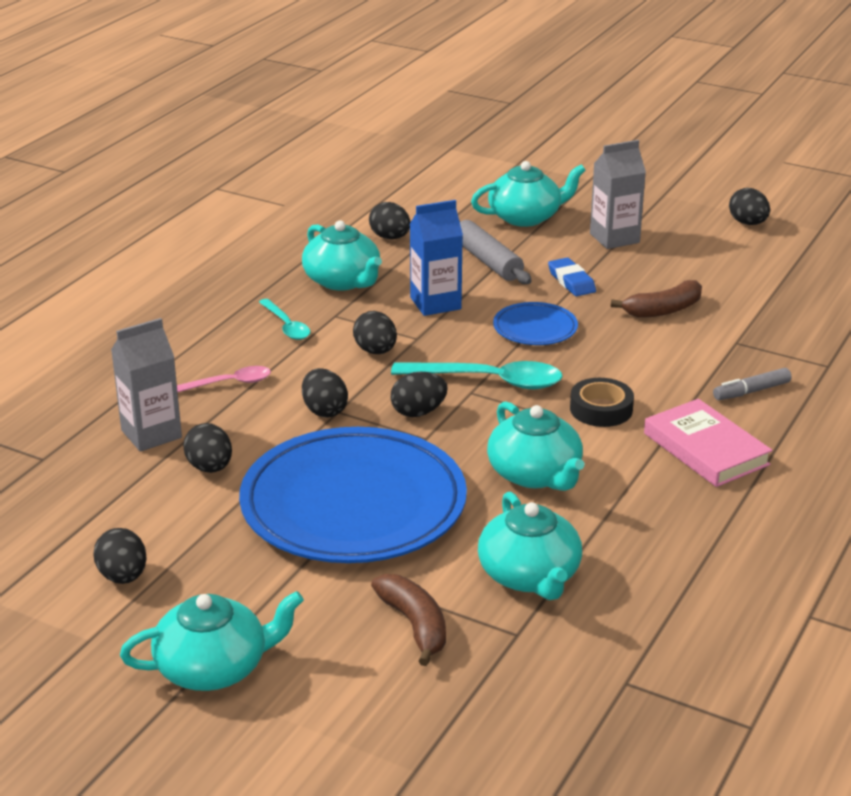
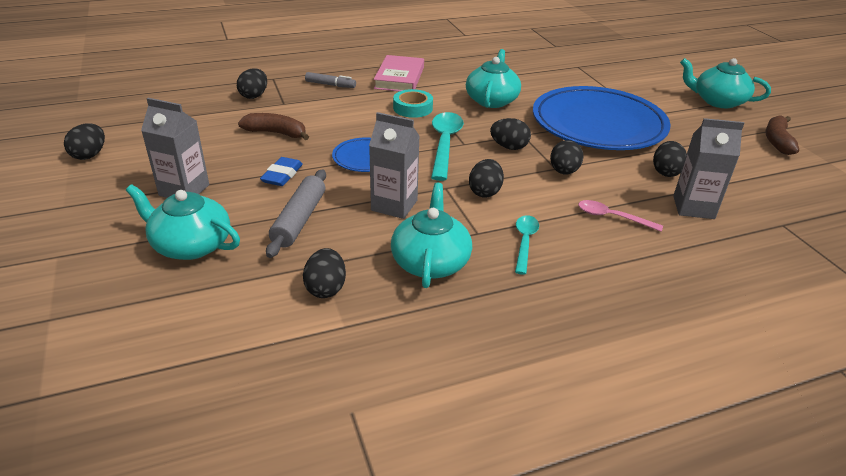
camera: 140 degrees left, 5 degrees up
black egg [93,528,147,584] -> black egg moved to [237,68,267,99]
brown banana [371,574,446,666] -> brown banana moved to [765,115,799,155]
turquoise spoon [391,361,563,389] -> turquoise spoon turned 45 degrees clockwise [431,112,464,181]
blue carton [410,200,463,316] -> grey carton [369,112,420,219]
turquoise teapot [478,492,582,600] -> none
black tape [570,378,634,427] -> turquoise tape [393,89,433,118]

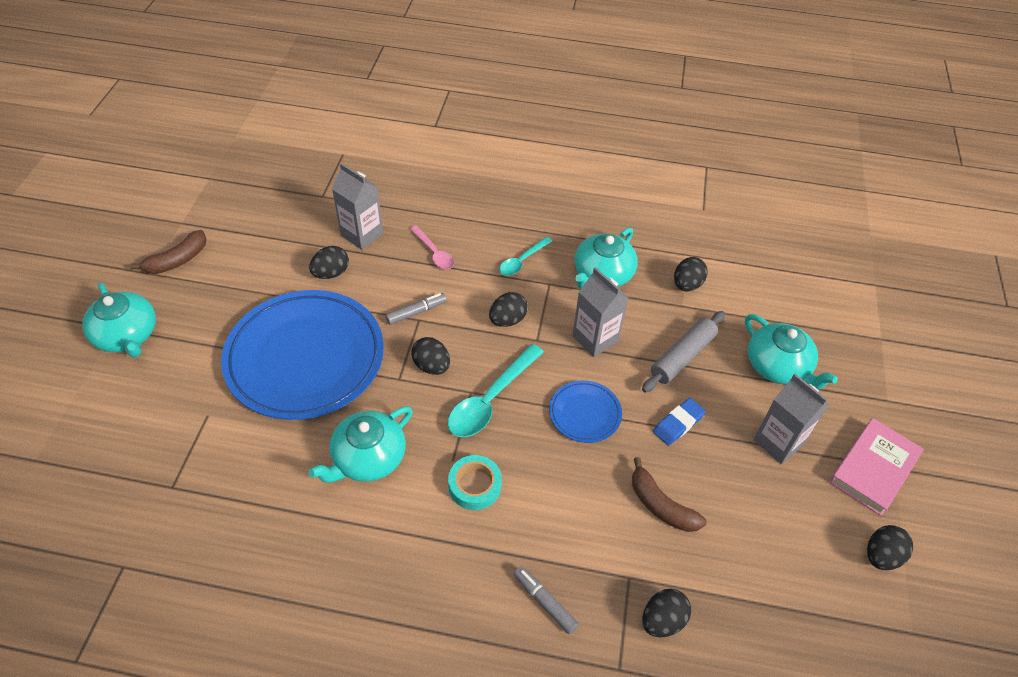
camera: 150 degrees left, 15 degrees up
pink book [374,55,424,91] -> pink book moved to [829,418,924,516]
black egg [550,140,584,175] -> grey marker [385,293,447,325]

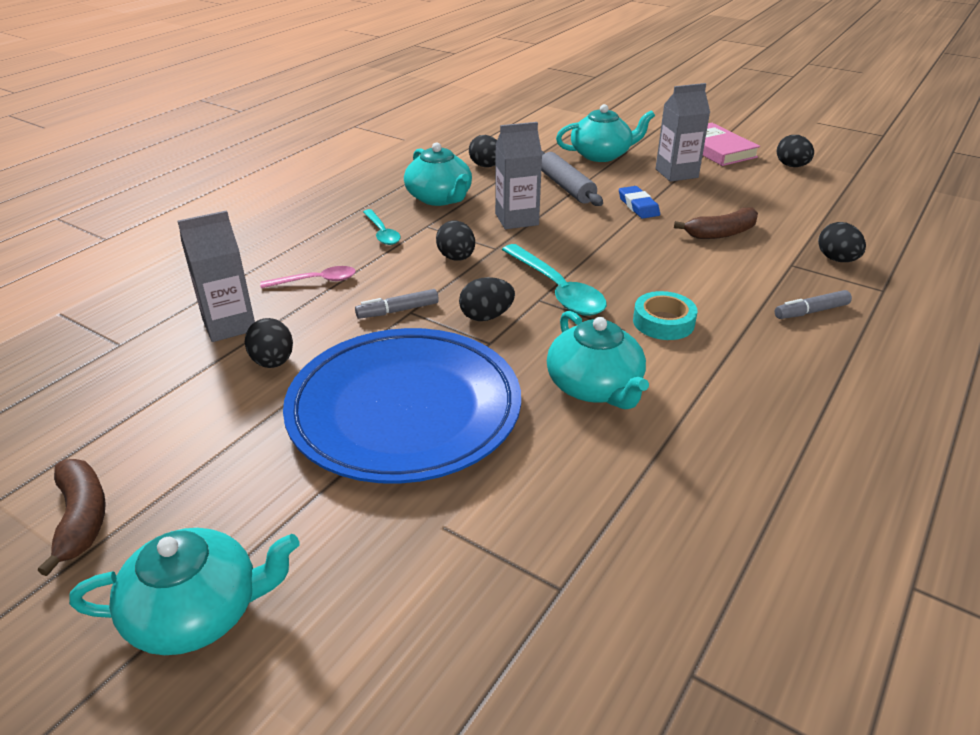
camera: 65 degrees left, 15 degrees down
grey marker [385,293,447,325] -> grey marker turned 105 degrees counterclockwise [355,289,439,319]
blue plate [549,380,622,443] -> none

